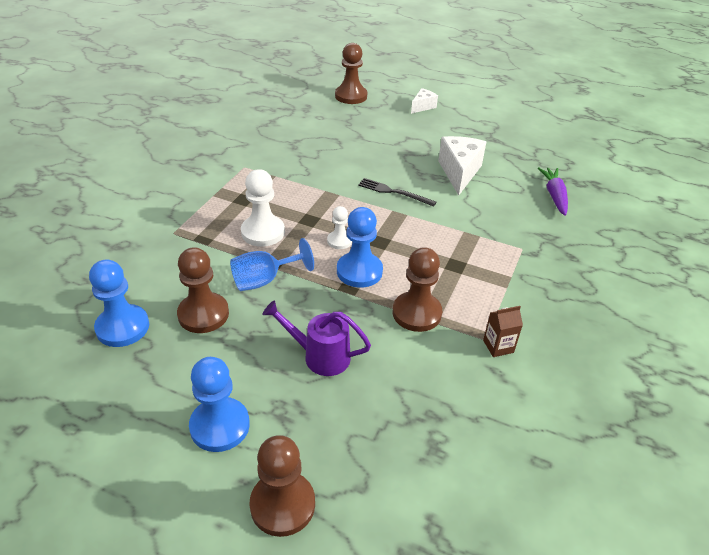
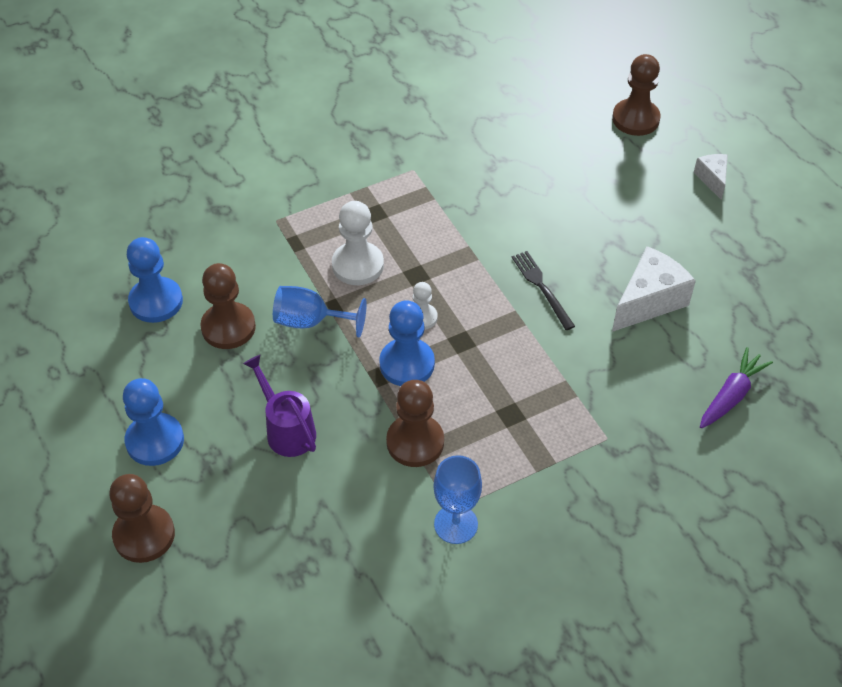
camera: 40 degrees right, 10 degrees up
white cheese [411,88,438,114] -> white cheese turned 90 degrees counterclockwise [694,154,728,200]
brown carton [483,306,523,357] -> blue goblet [434,455,482,544]

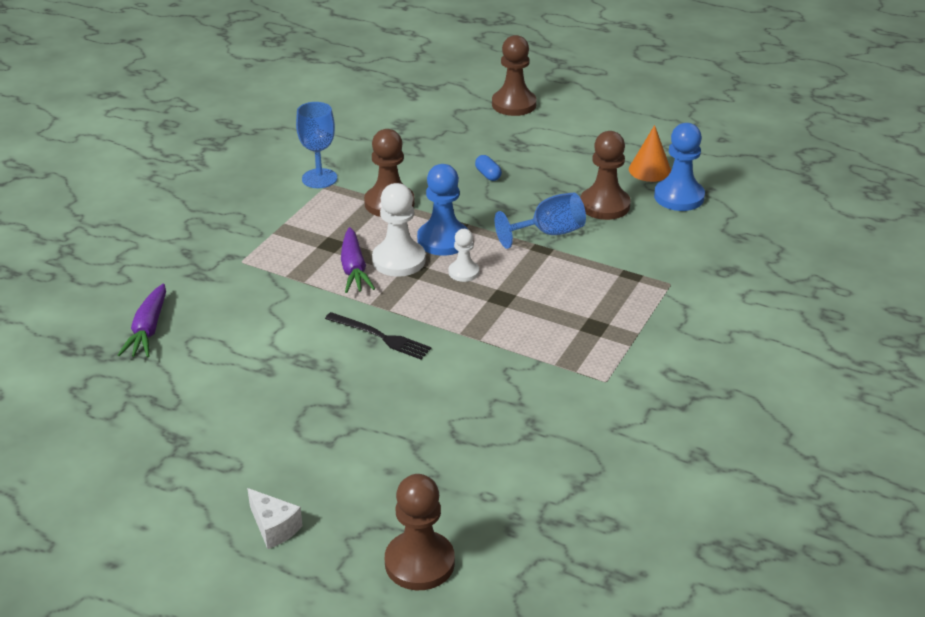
camera: 145 degrees right, 15 degrees down
blue pawn [123,378,184,466] -> none
purple watering can [243,355,316,457] -> blue capsule [475,155,502,181]
white pawn [332,201,384,285] -> white pawn moved to [372,183,426,277]
white cheese [612,246,696,332] -> none
none -> purple carrot [341,227,375,293]
none -> orange cone [629,125,671,182]

